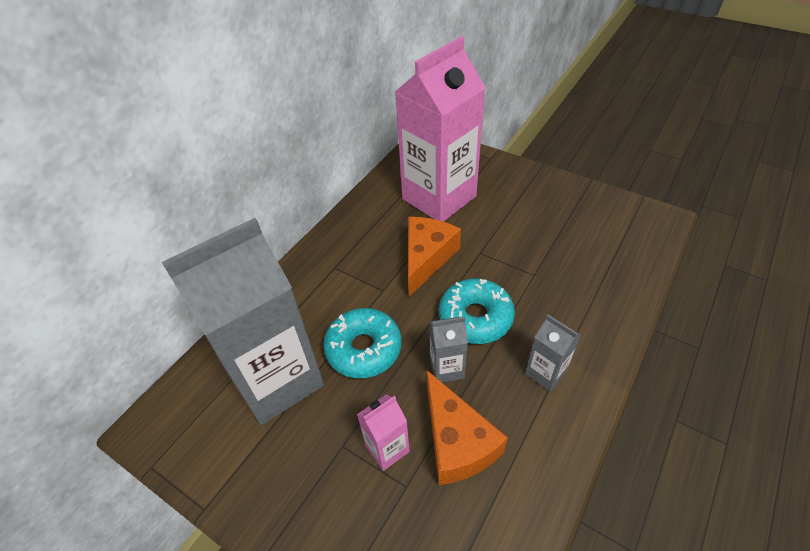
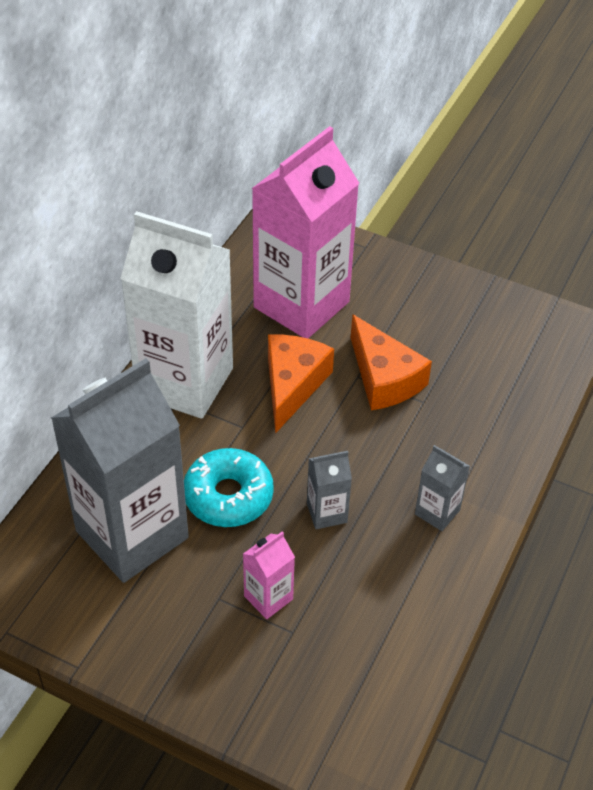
camera: 10 degrees left, 0 degrees up
orange cheese [427,371,508,485] -> orange cheese moved to [351,314,432,410]
turquoise donut [439,279,515,344] -> none
none -> white carton [120,211,233,419]

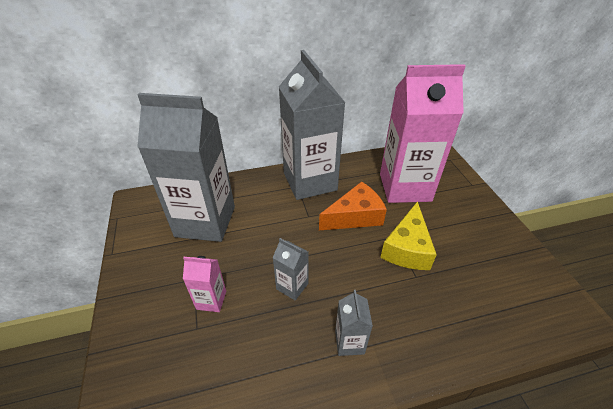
camera: 50 degrees right, 5 degrees down
white carton [120,211,233,419] -> grey carton [279,50,345,200]
turquoise donut [184,448,274,527] -> none
orange cheese [351,314,432,410] -> yellow cheese [380,201,437,270]

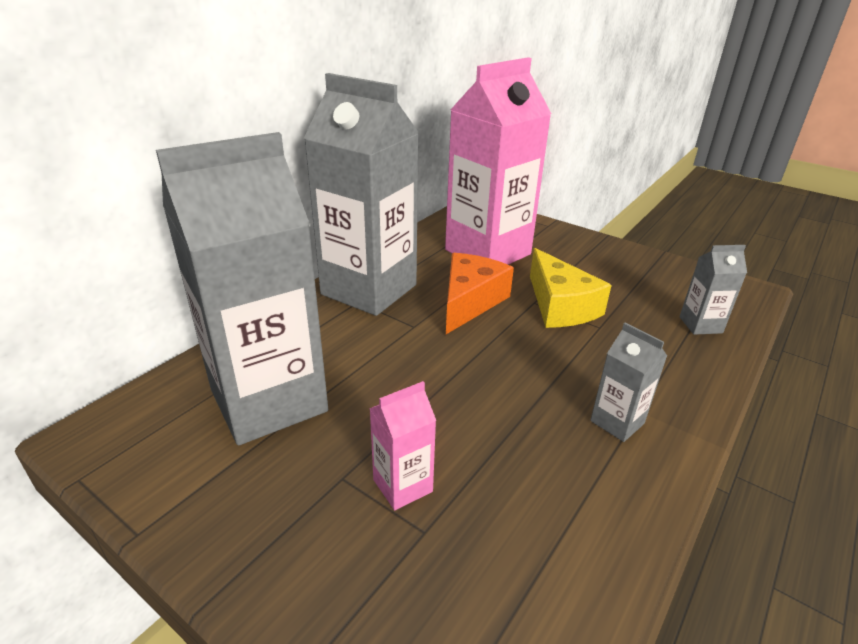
camera: 40 degrees left, 10 degrees down
grey carton [273,238,309,300] -> grey carton moved to [680,245,747,335]

